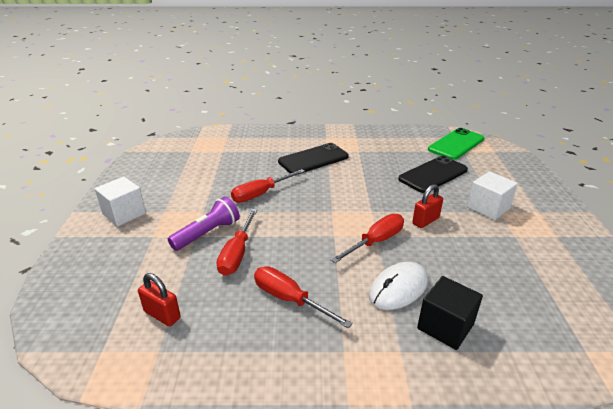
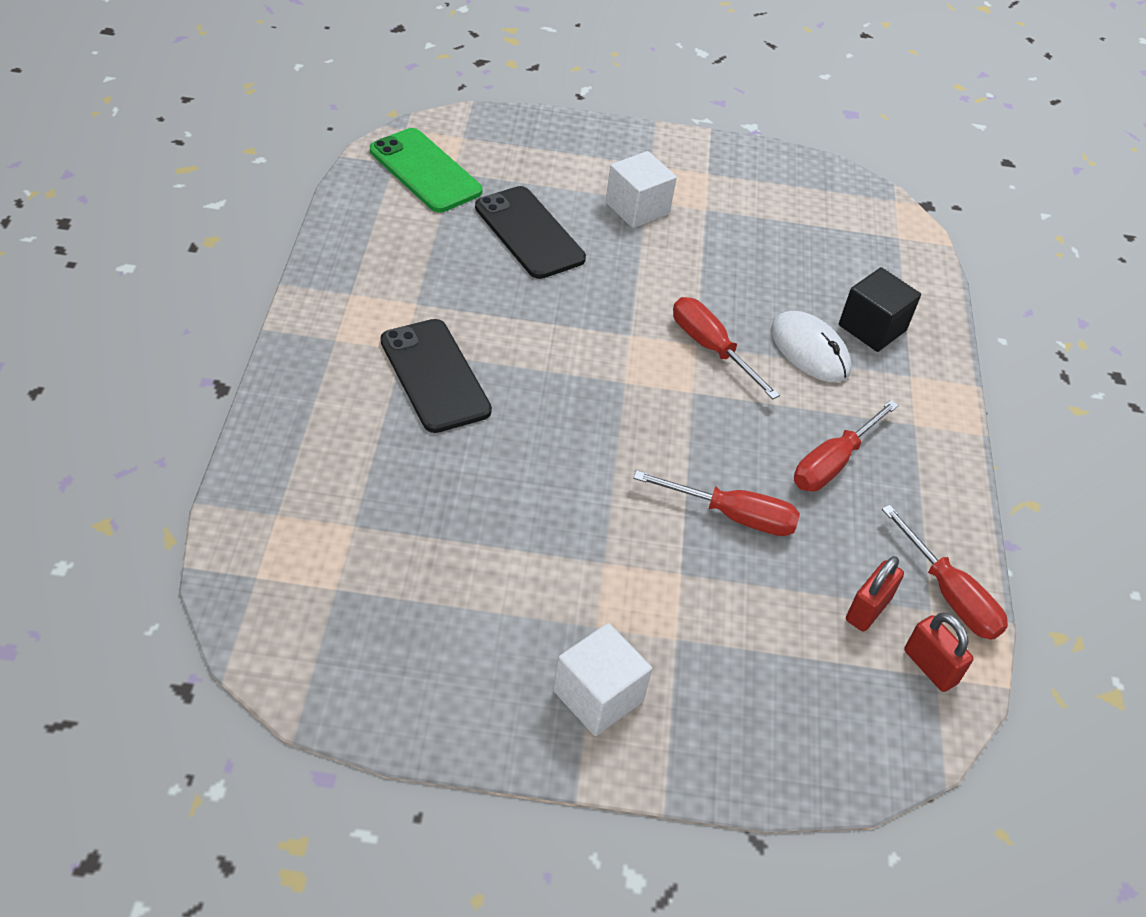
camera: 90 degrees left, 15 degrees up
purple flashlight [168,196,240,251] -> none
red screwdriver [231,169,305,203] -> red screwdriver moved to [882,505,1008,640]
red padlock [412,184,443,228] -> red padlock moved to [904,613,974,692]

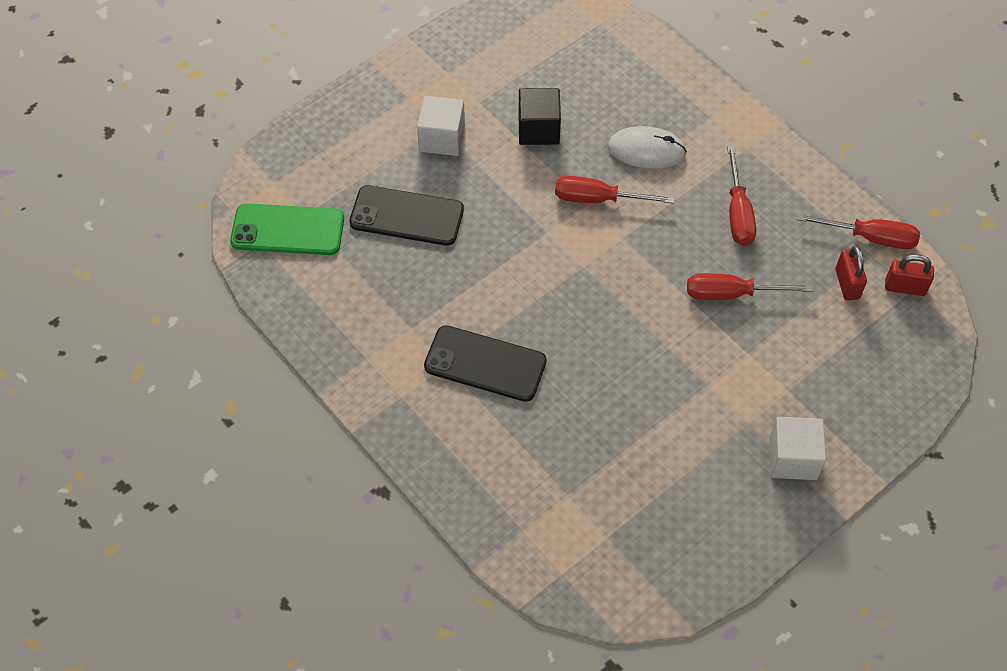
camera: 40 degrees left, 10 degrees up
red screwdriver [633,470,800,536] -> red screwdriver turned 150 degrees counterclockwise [687,273,812,300]
black cube [839,267,921,352] -> black cube moved to [518,88,561,145]

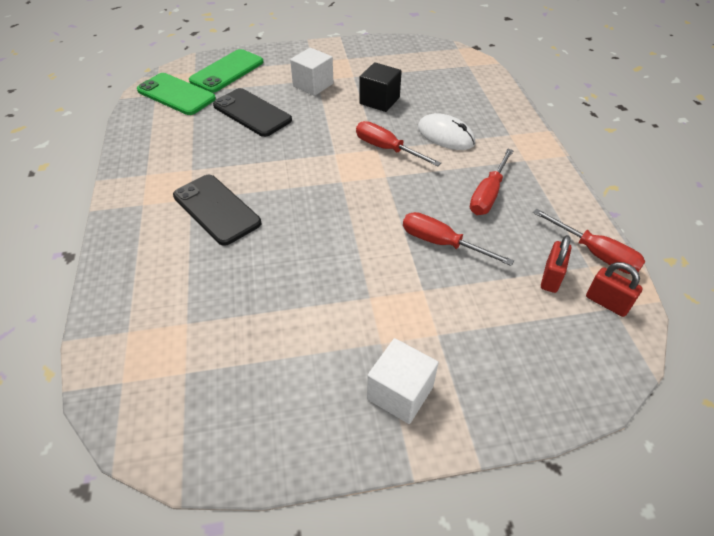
camera: 30 degrees right, 10 degrees down
none -> green phone [189,49,263,93]

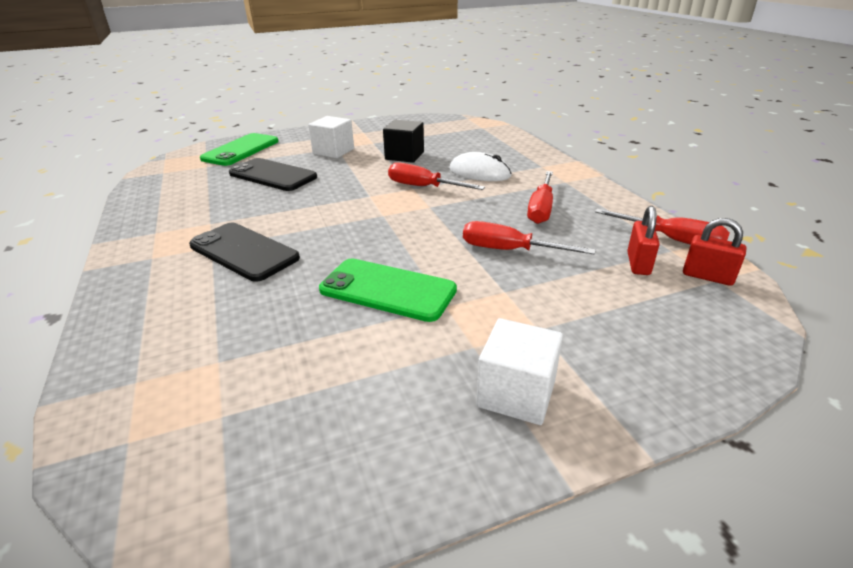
camera: 10 degrees left, 15 degrees down
green phone [137,73,216,115] -> green phone moved to [319,259,457,322]

